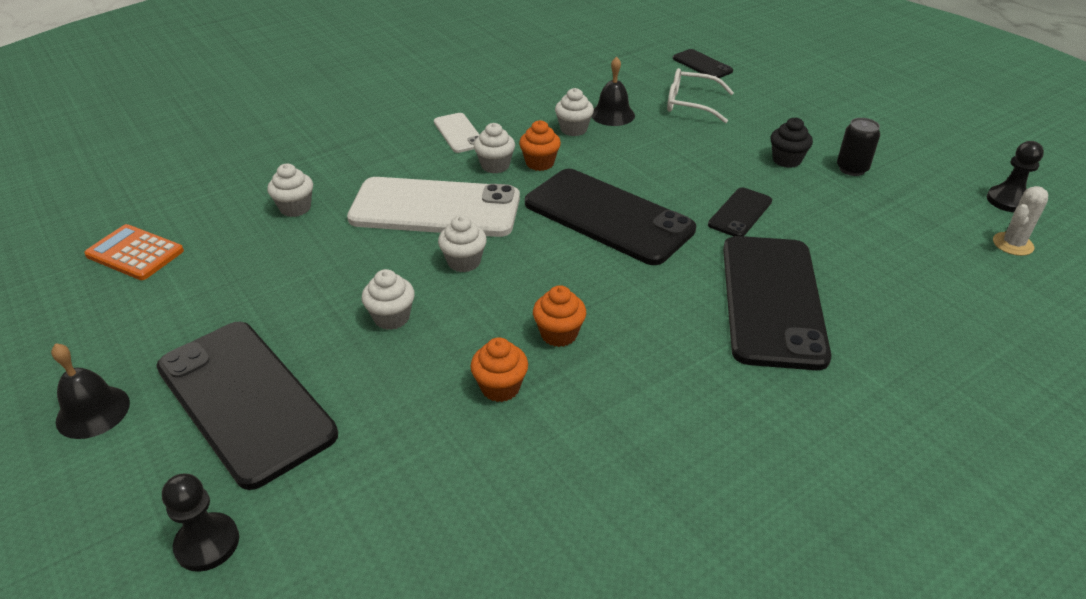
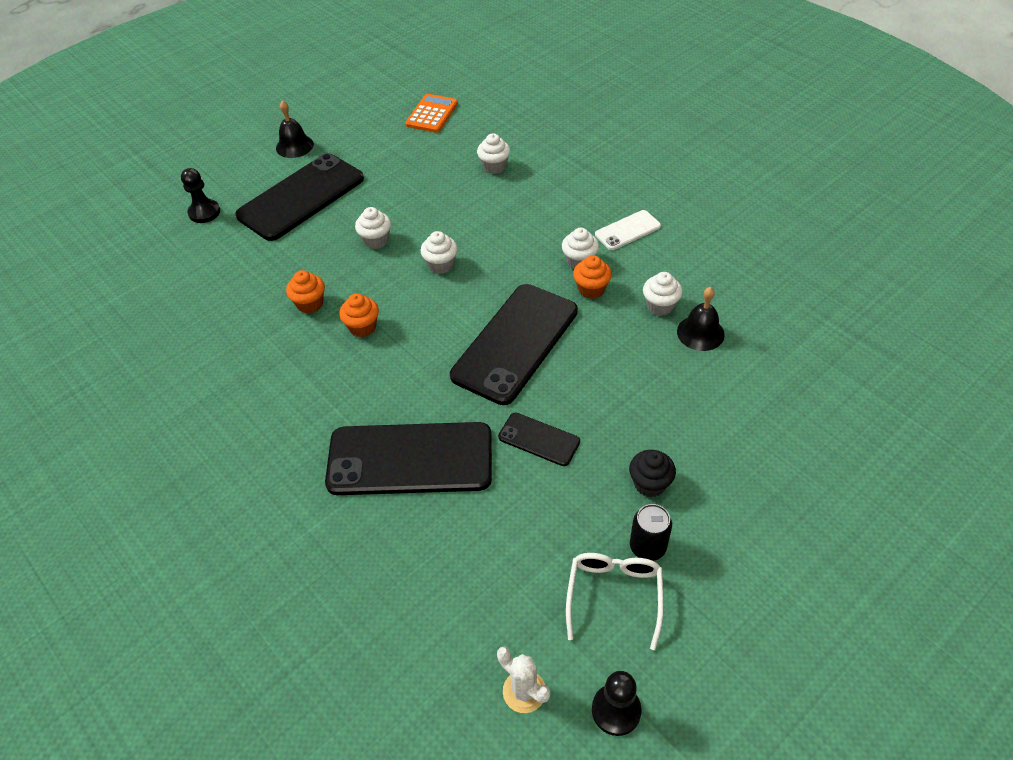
camera: 85 degrees right, 10 degrees up
white phone [347,177,520,237] -> none
white glasses [667,68,734,123] -> white glasses moved to [566,553,664,650]
black phone [673,49,733,78] -> none

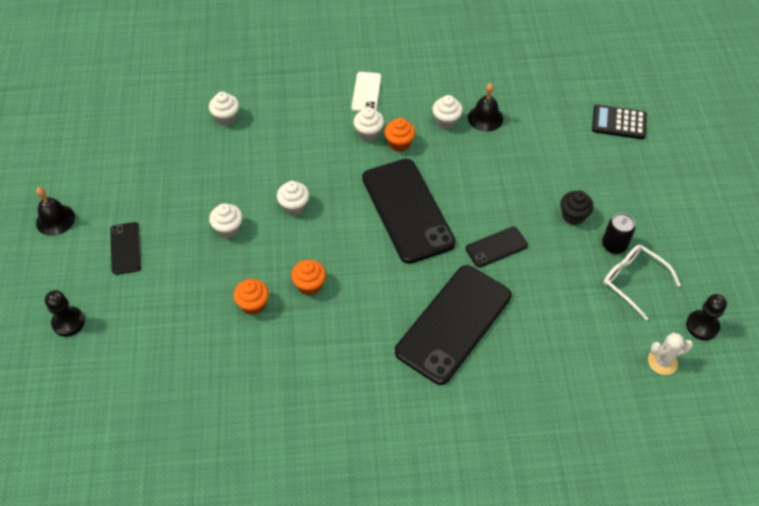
camera: 55 degrees left, 5 degrees up
black phone [235,153,364,241] -> black phone [110,222,141,275], size x0.48
orange calculator [405,94,458,133] -> none
none -> black calculator [592,104,647,139]

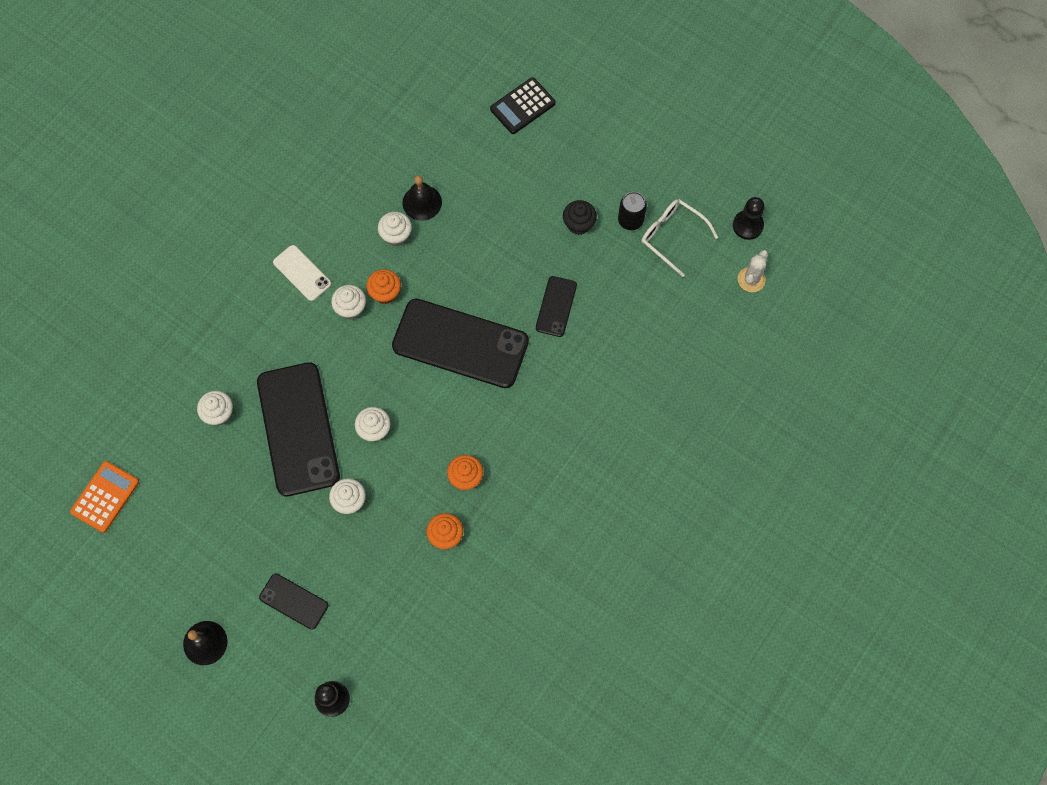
camera: 50 degrees left, 15 degrees up
black phone [395,265,512,385] -> black phone moved to [257,362,340,496]
white glasses [603,245,681,320] -> white glasses turned 45 degrees clockwise [641,199,718,277]
none -> orange calculator [70,461,139,533]

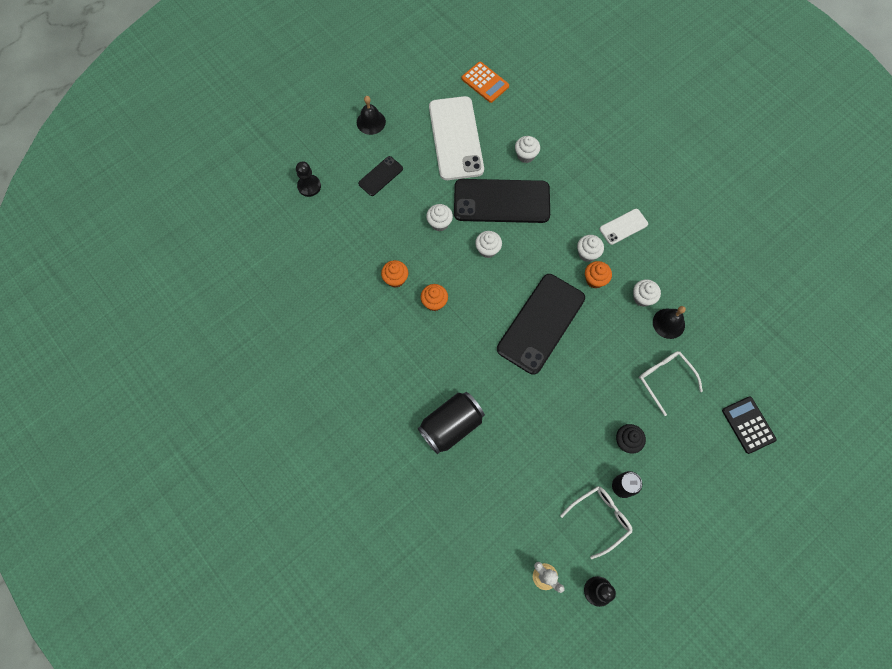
camera: 105 degrees right, 0 degrees up
black phone [536,276,577,337] -> none
none -> black can [418,392,485,454]
none -> white phone [429,96,484,180]
none -> white glasses [639,351,703,416]

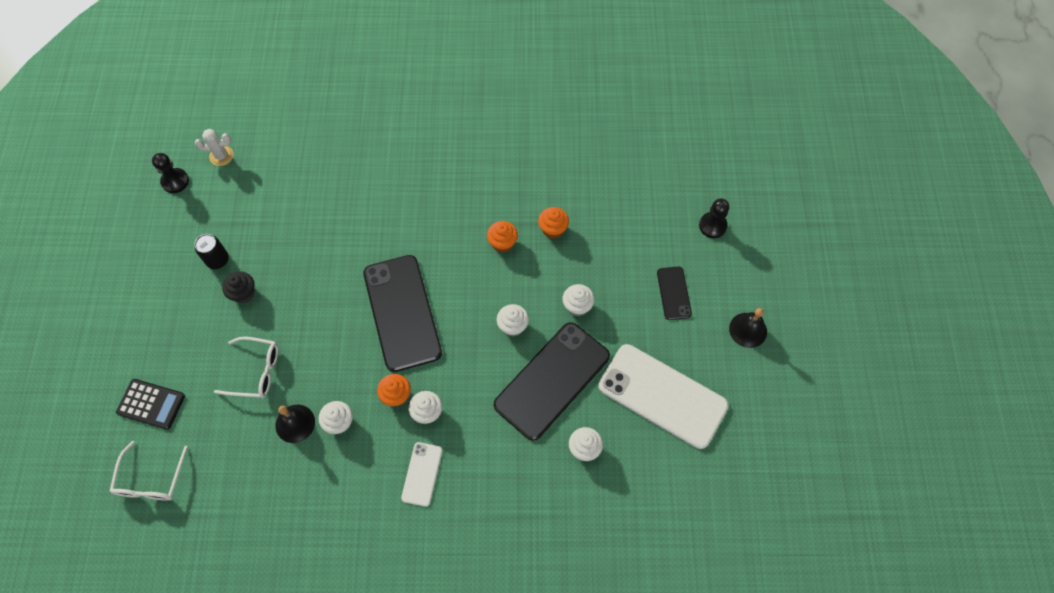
camera: 130 degrees right, 5 degrees down
black can [418,392,485,454] -> none
orange calculator [461,62,509,103] -> none
white glasses [560,486,632,559] -> white glasses moved to [110,441,188,501]

